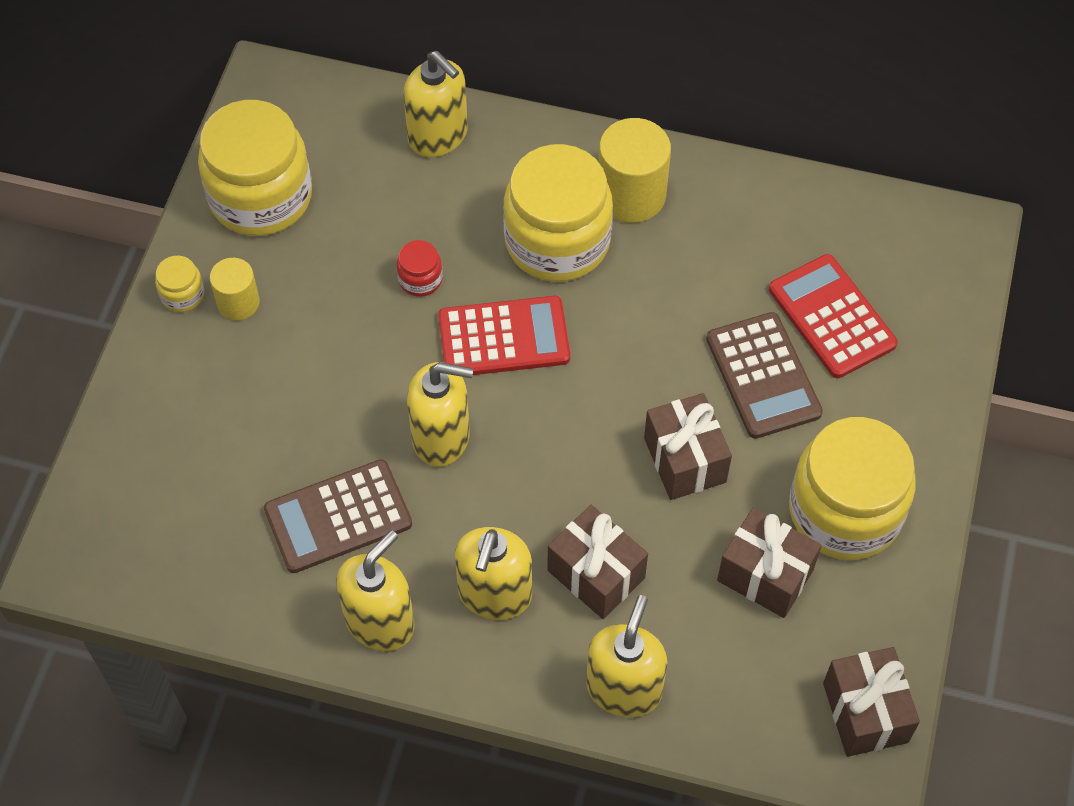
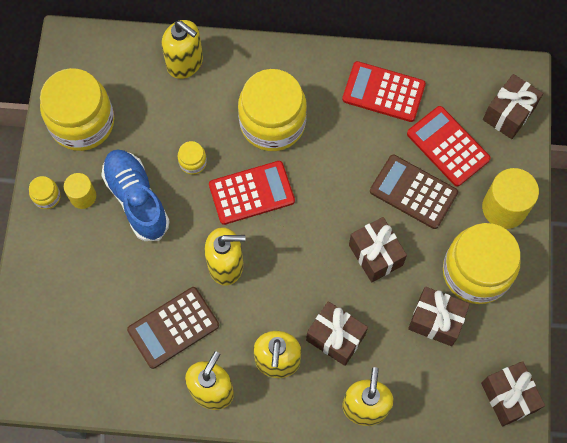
camera: 10 degrees left, 10 degrees up
red jar [396,240,443,297] -> yellow jar [177,141,207,175]
yellow cylinder [598,118,671,223] -> yellow cylinder moved to [482,168,539,229]
brown calculator [706,312,823,439] -> brown calculator turned 150 degrees clockwise [370,155,458,229]
none -> blue shoe [101,149,170,241]
none -> red calculator [342,61,426,122]
none -> brown gift [483,74,543,139]

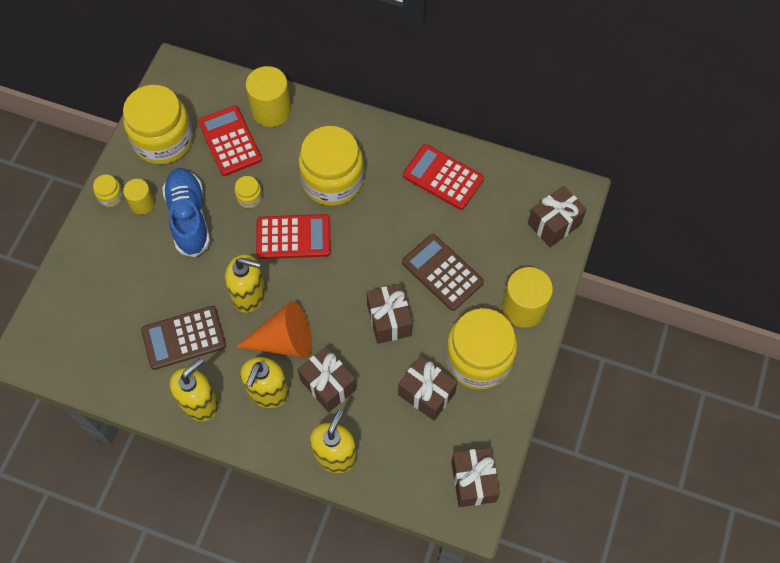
camera: 15 degrees right, 5 degrees down
yellow soap dispenser [162,20,203,79] -> yellow cylinder [246,66,291,127]
red calculator [407,106,490,187] -> red calculator moved to [198,106,262,176]
none -> orange cone [236,301,312,358]

